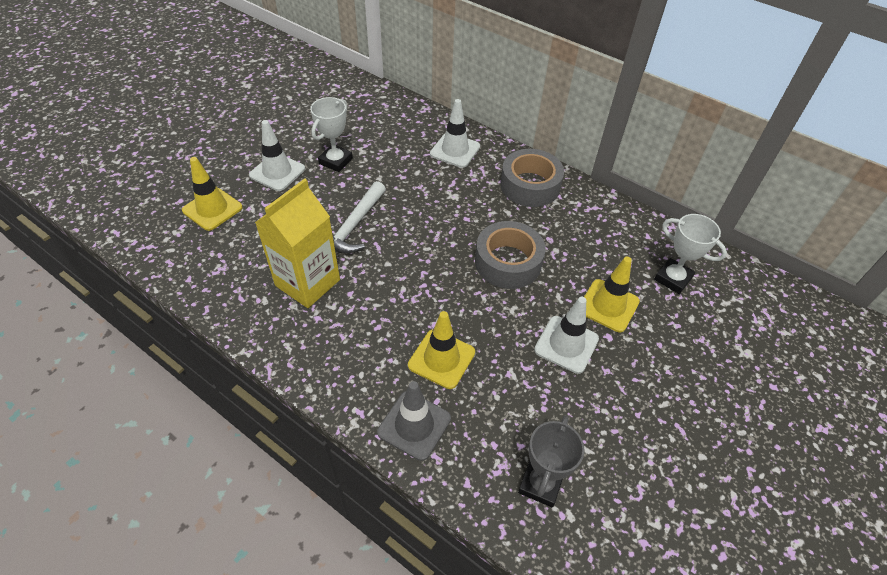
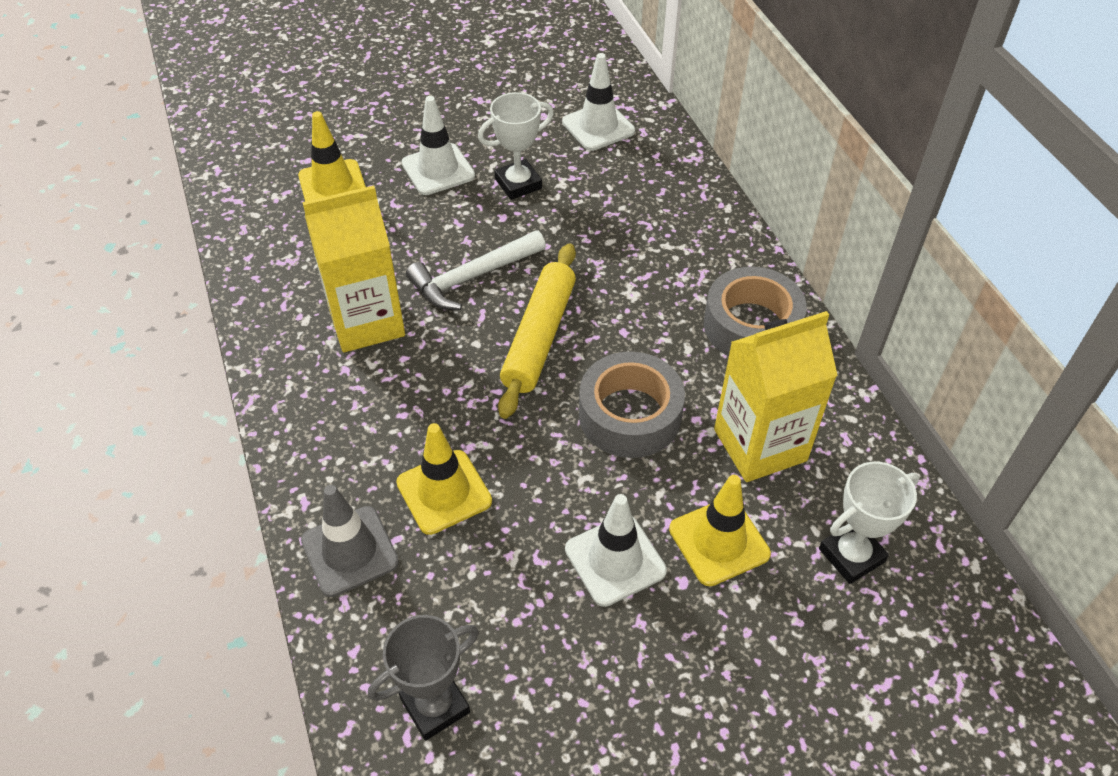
camera: 35 degrees right, 0 degrees up
white traffic cone [430,99,480,168] -> white traffic cone moved to [562,53,635,151]
white trophy [654,214,727,294] -> white trophy turned 75 degrees clockwise [819,462,919,584]
none -> yellow rolling pin [498,243,576,419]
none -> yellow carton [714,311,838,482]

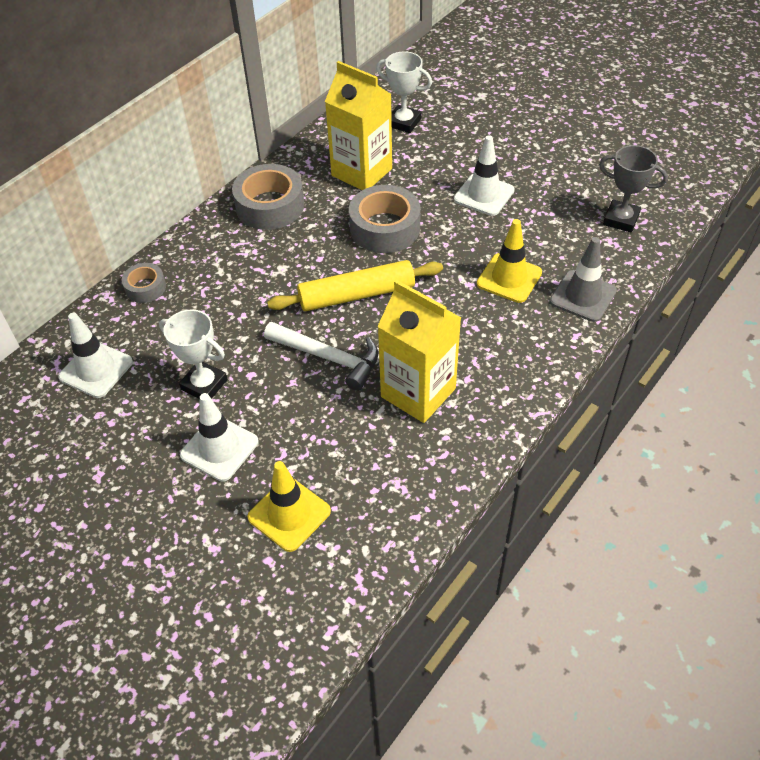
camera: 120 degrees left, 0 degrees up
yellow traffic cone [669,475,771,586] -> none
none -> grey tape [122,263,166,303]

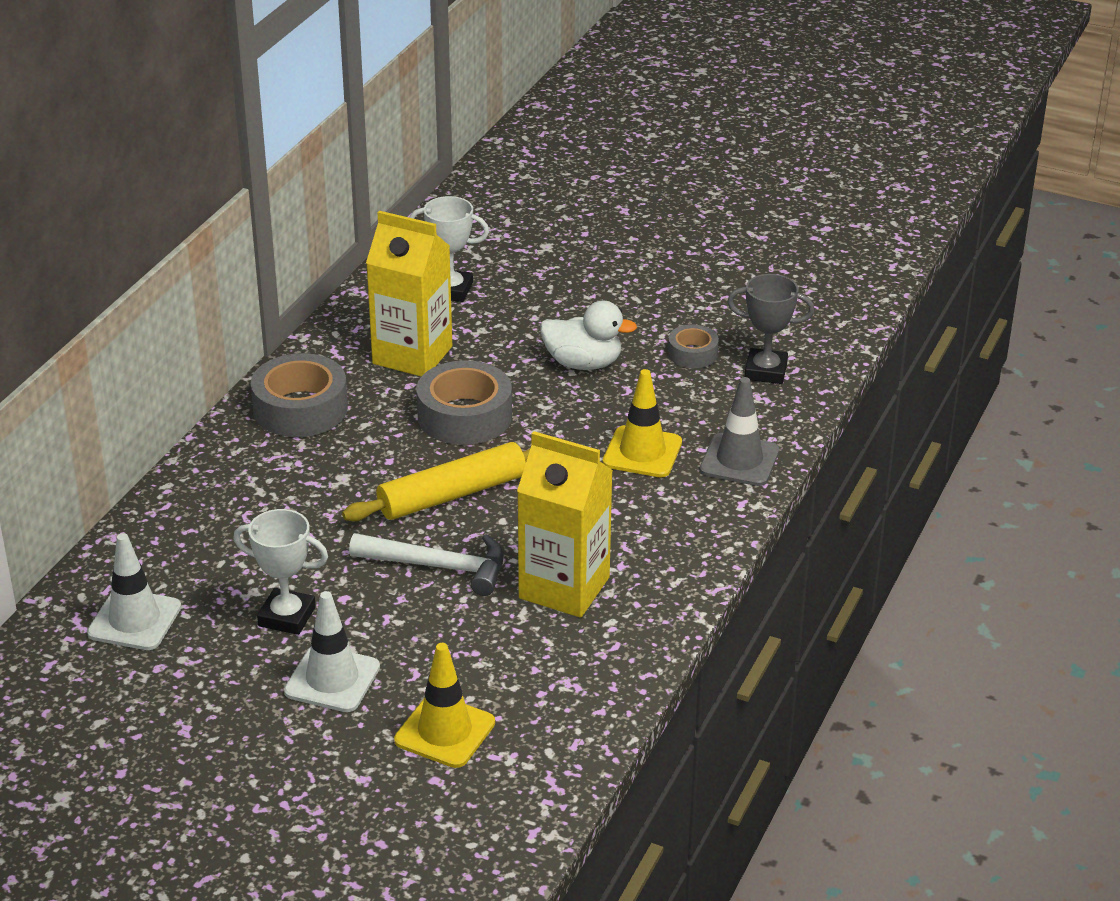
camera: 15 degrees left, 15 degrees down
grey tape [122,263,166,303] -> grey tape moved to [668,325,719,368]
white traffic cone [454,135,515,216] -> white duck [540,301,637,370]

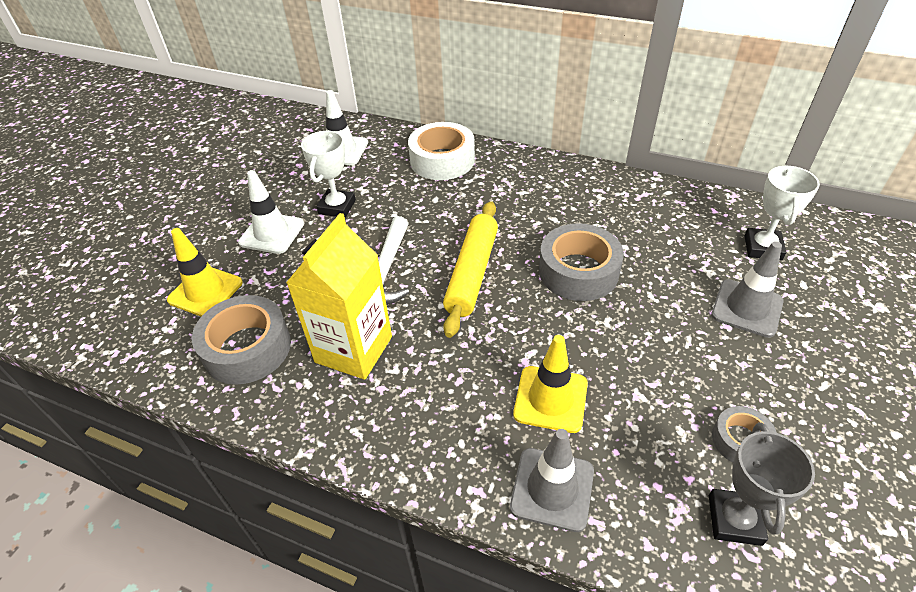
camera: 90 degrees right, 10 degrees up
grey tape [251,353,348,437] -> grey tape moved to [192,295,291,385]
yellow rolling pin [342,442,530,521] -> yellow rolling pin turned 45 degrees clockwise [443,201,498,338]
yellow carton [366,211,452,376] -> none
white duck [540,301,637,370] -> none
none -> white tape [408,122,475,180]
none -> grey traffic cone [711,241,784,338]

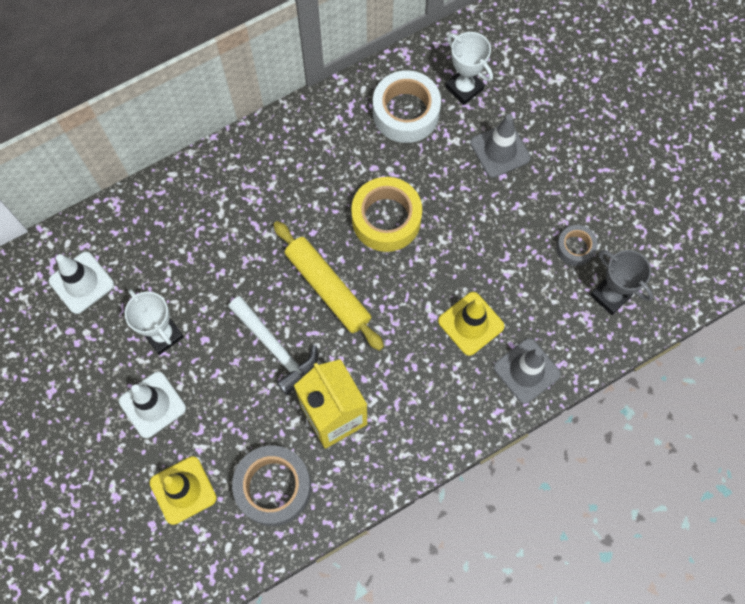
camera: 55 degrees left, 25 degrees up
white tape [408,122,475,180] -> white tape moved to [373,70,441,143]
grey tape [539,223,624,301] -> yellow tape [351,177,422,252]

